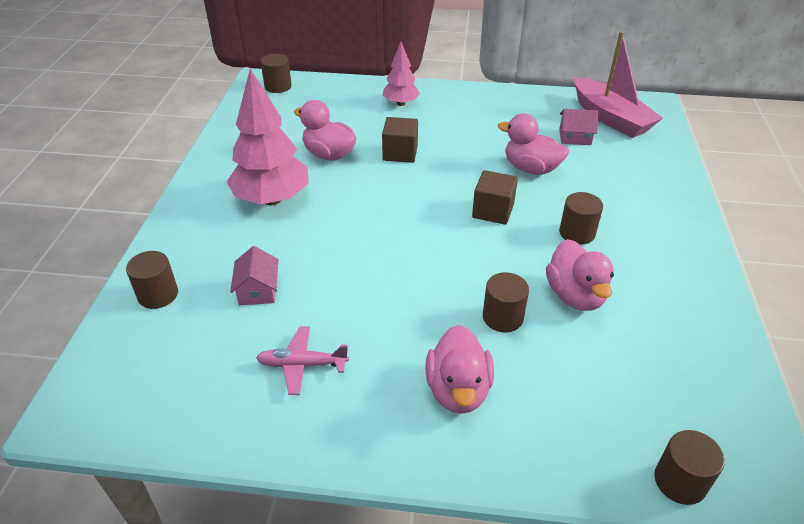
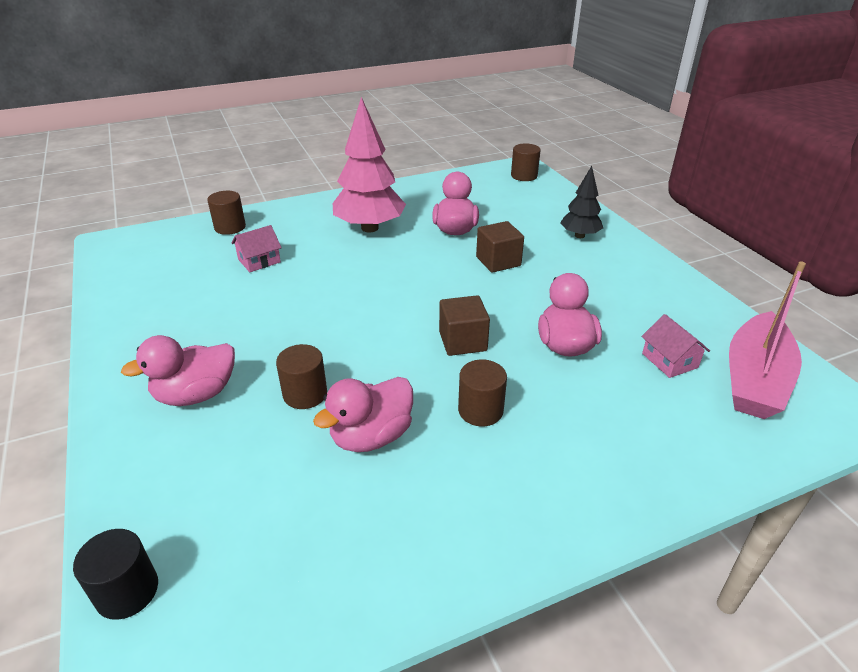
camera: 60 degrees right, 5 degrees down
pink plane [256,327,349,395] -> none
pink tree [383,42,420,106] -> black tree [560,166,603,238]
brown cylinder [654,430,725,505] -> black cylinder [73,529,158,620]

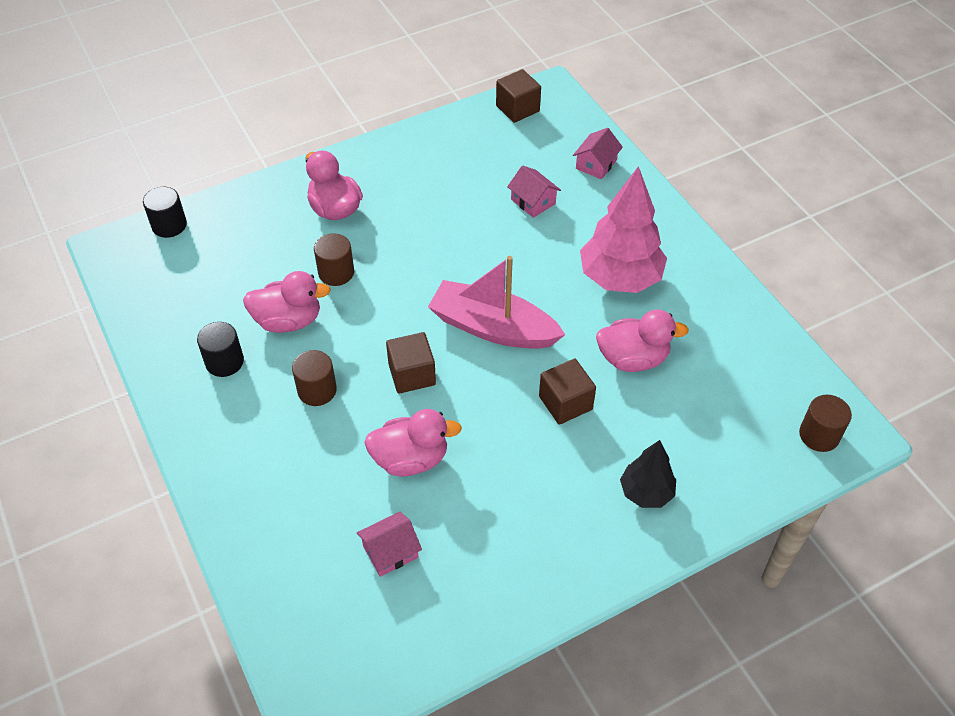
camera: 85 degrees right, 15 degrees up
brown cylinder [207,191,246,235] -> pink house [573,128,623,179]
pink duck [313,377,413,452] -> pink duck turned 135 degrees clockwise [243,271,331,333]
pink boat [729,261,806,419] -> pink boat moved to [428,256,565,349]
none -> black cylinder [197,322,244,377]
none -> brown cube [496,69,541,123]

